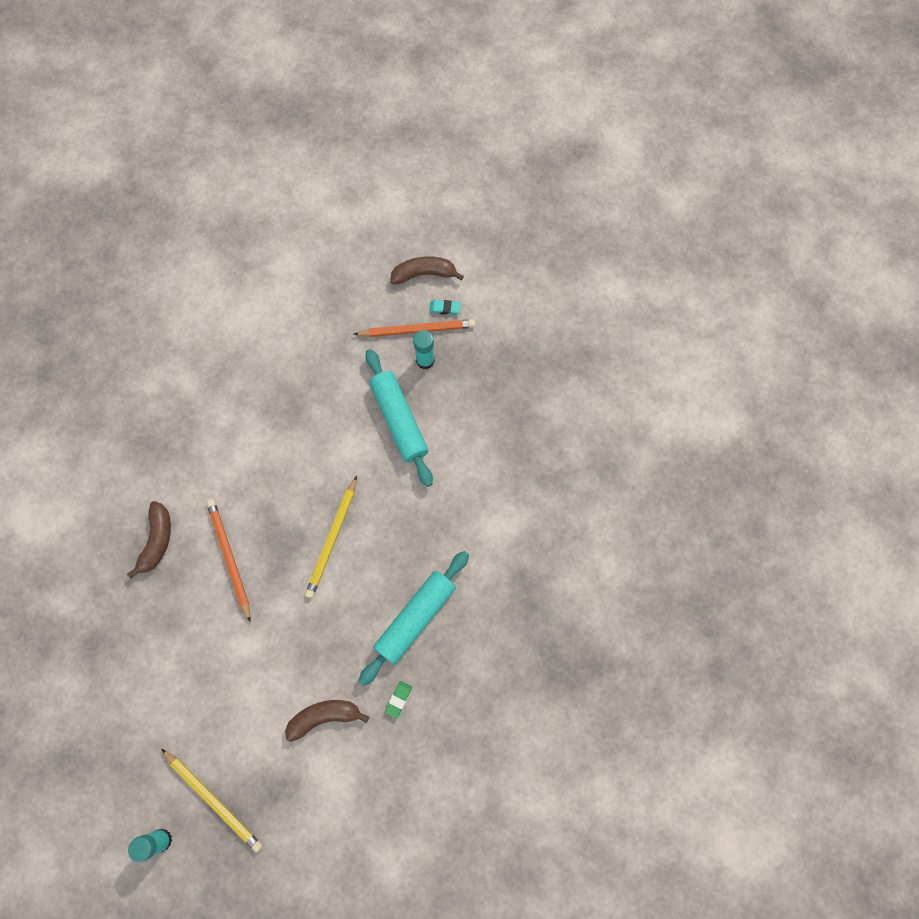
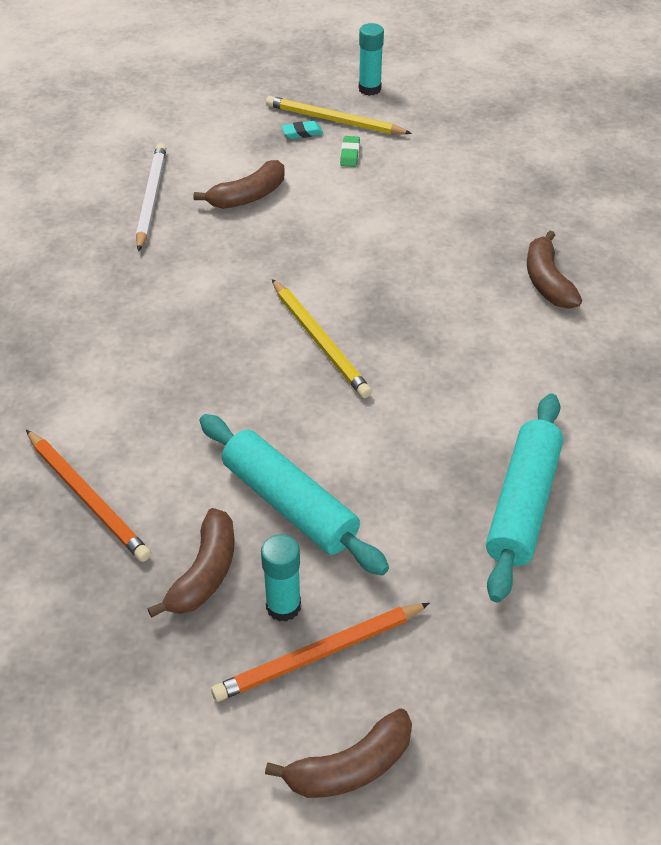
camera: 160 degrees right, 25 degrees down
orange pencil [206,499,251,622] -> orange pencil moved to [26,430,151,562]
yellow pencil [305,476,357,598] -> yellow pencil turned 150 degrees clockwise [272,279,372,398]
turquoise rolling pin [359,551,469,686] -> turquoise rolling pin moved to [486,393,563,603]
green eraser [385,681,412,719] -> green eraser moved to [340,136,360,167]
turquoise eraser [429,300,461,315] -> turquoise eraser moved to [281,121,323,139]
none -> white pencil [136,143,167,252]
none -> brown banana [147,508,235,618]

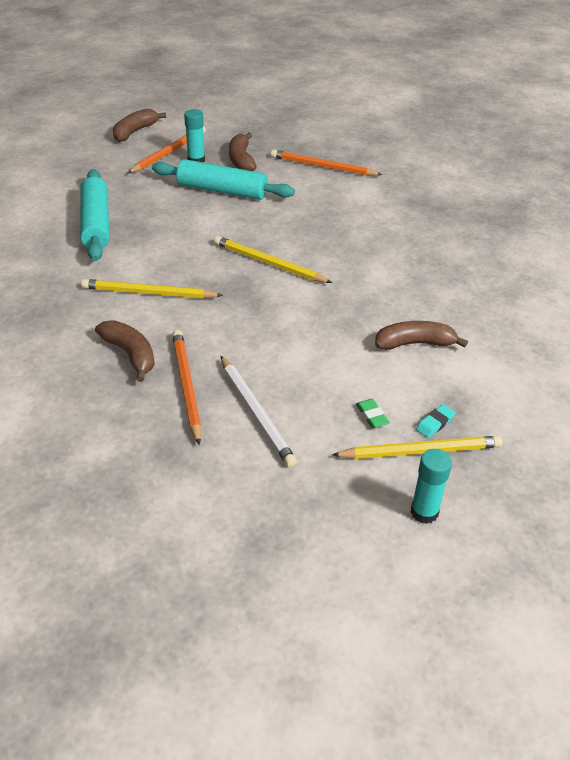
camera: 150 degrees right, 5 degrees down
white pencil [136,143,167,252] -> white pencil moved to [221,356,297,467]
brown banana [193,160,285,209] -> brown banana turned 60 degrees clockwise [375,321,468,350]
none -> yellow pencil [81,279,223,299]
none -> orange pencil [172,330,202,445]

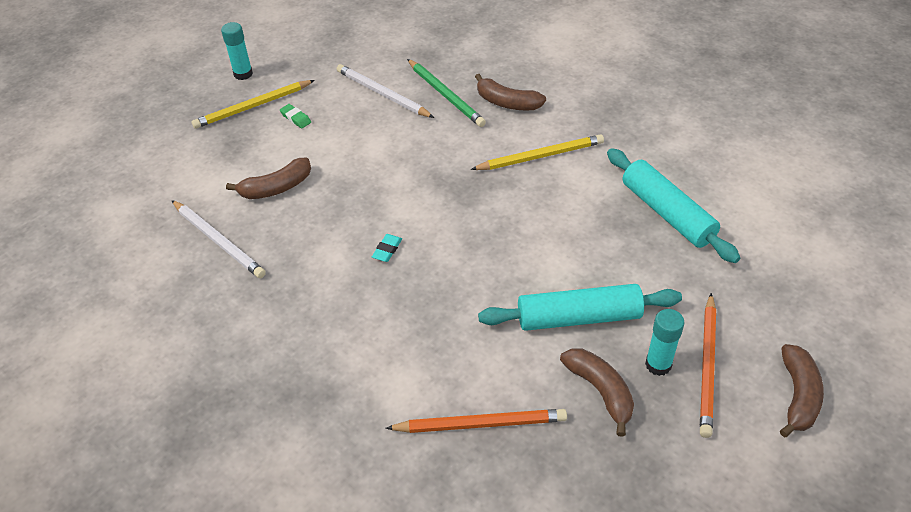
camera: 160 degrees right, 5 degrees up
orange pencil [172,330,202,445] -> green pencil [407,59,486,127]
yellow pencil [214,236,332,283] -> none
turquoise eraser [416,404,456,438] -> turquoise eraser moved to [372,234,402,262]
none -> white pencil [171,200,266,278]

